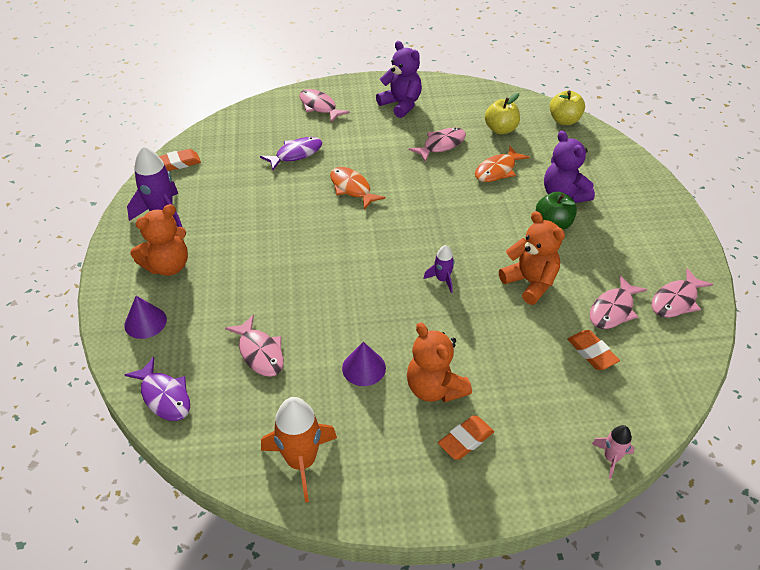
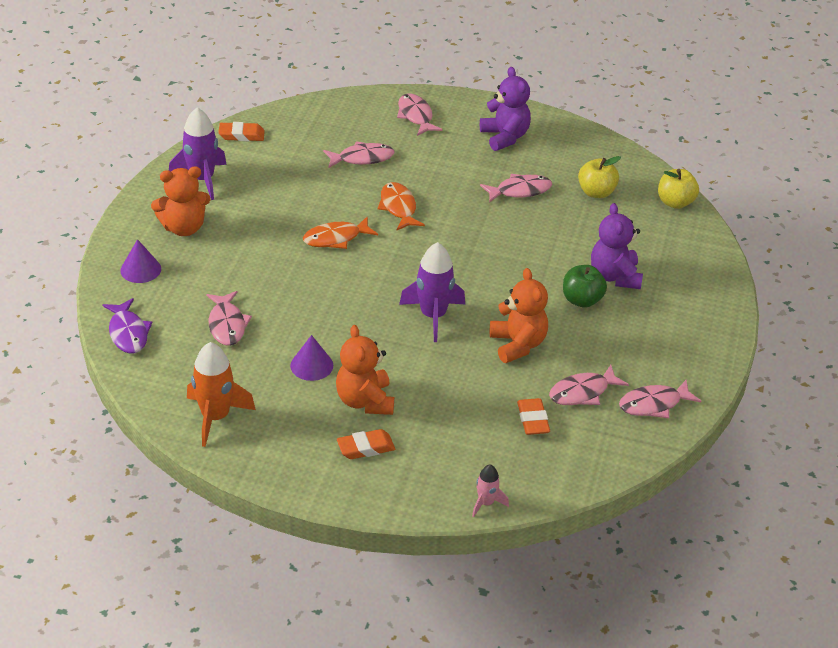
camera: 20 degrees right, 5 degrees down
purple fish [260,137,322,170] -> pink fish [323,141,394,168]
purple rocket [423,245,454,293] -> purple rocket [399,242,465,342], size x1.88
orange fish [475,146,530,182] -> orange fish moved to [303,216,378,249]

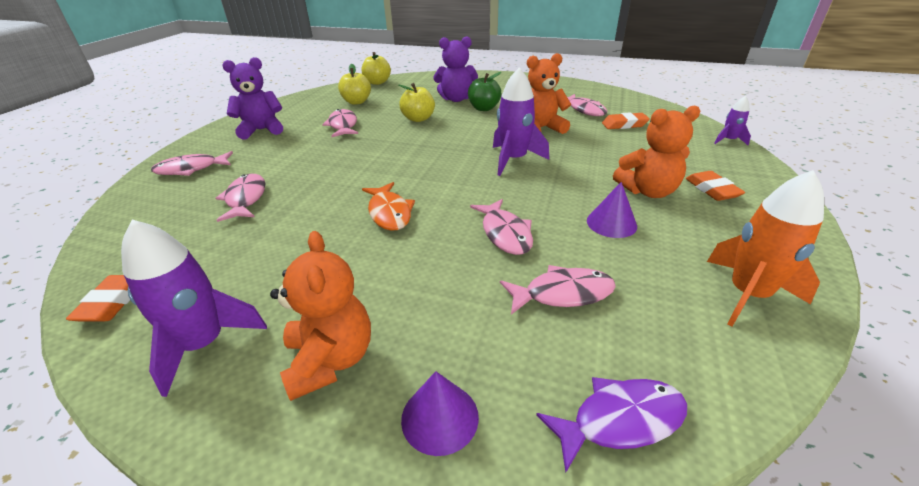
camera: 85 degrees left, 5 degrees down
orange fish [377,182,425,231] -> none
pink rocket [472,464,509,517] -> purple rocket [714,96,751,145]
pink fish [619,379,702,418] -> pink fish moved to [470,199,533,255]
none -> yellow apple [399,83,435,122]

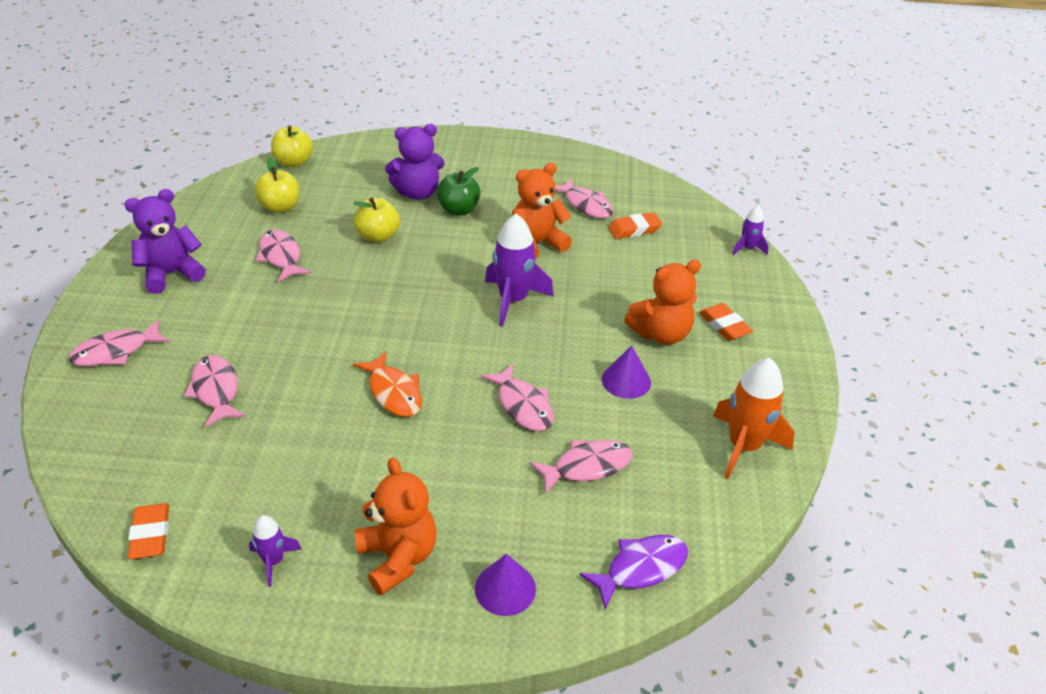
camera: 15 degrees left, 5 degrees up
purple rocket [121,220,267,397] -> purple rocket [249,515,301,587], size x0.53

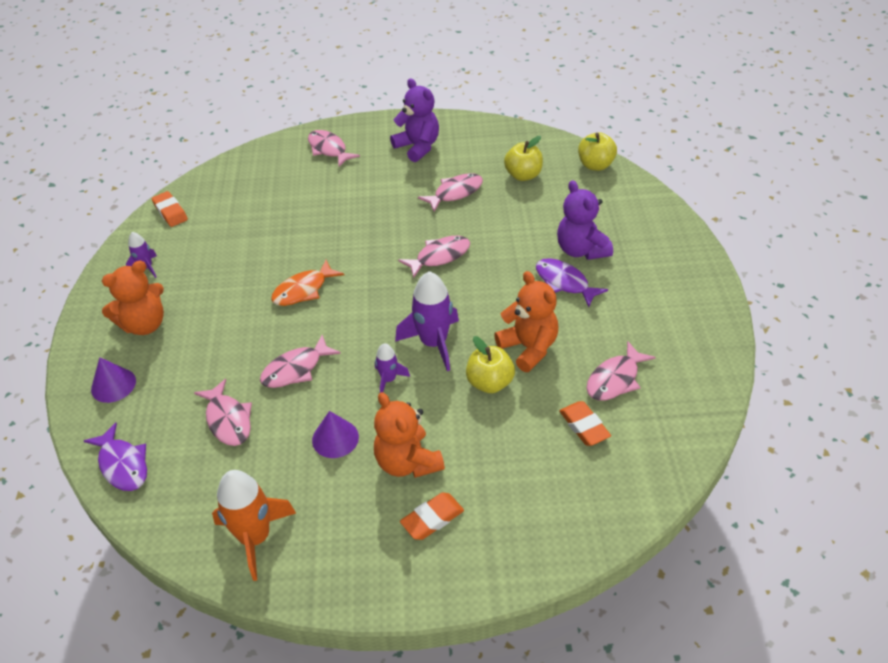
camera: 85 degrees right, 5 degrees up
orange eraser [128,503,169,559] -> orange eraser turned 75 degrees clockwise [152,191,188,227]
pink fish [184,355,246,428] -> pink fish moved to [398,236,470,278]
yellow apple [353,197,400,243] -> yellow apple moved to [466,336,515,393]
green apple [437,167,481,216] -> purple fish [536,258,608,307]
purple rocket [732,206,769,255] -> purple rocket moved to [375,343,410,393]

